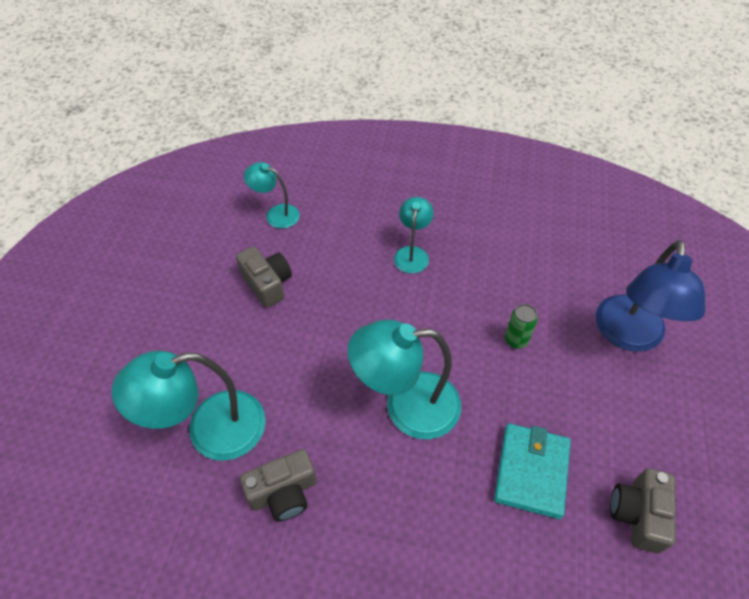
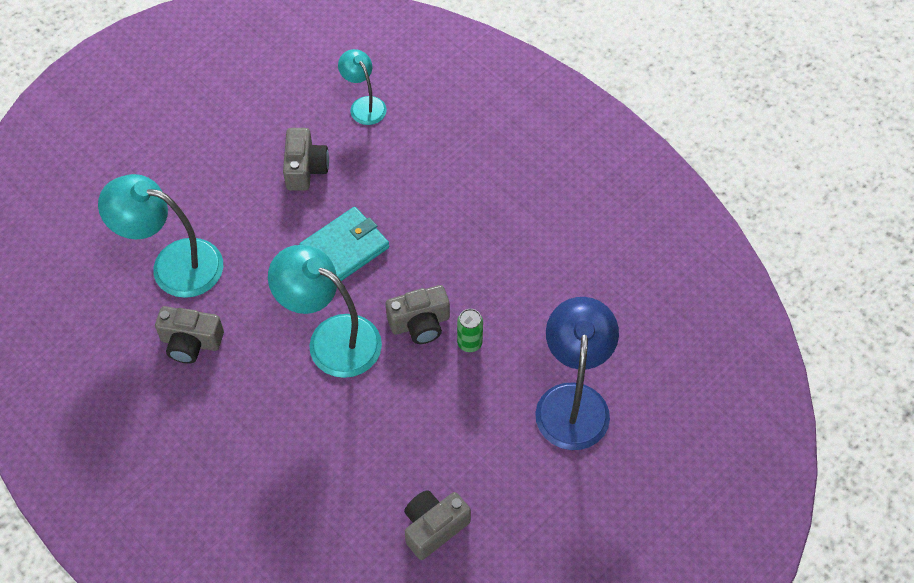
camera: 35 degrees right, 5 degrees up
turquoise lamp [394,197,434,273] -> none
turquoise wallet [494,423,571,519] -> turquoise wallet moved to [299,207,389,281]
blue lamp [596,240,706,352] -> blue lamp turned 135 degrees clockwise [535,297,619,450]
none -> grey camera [386,285,450,344]

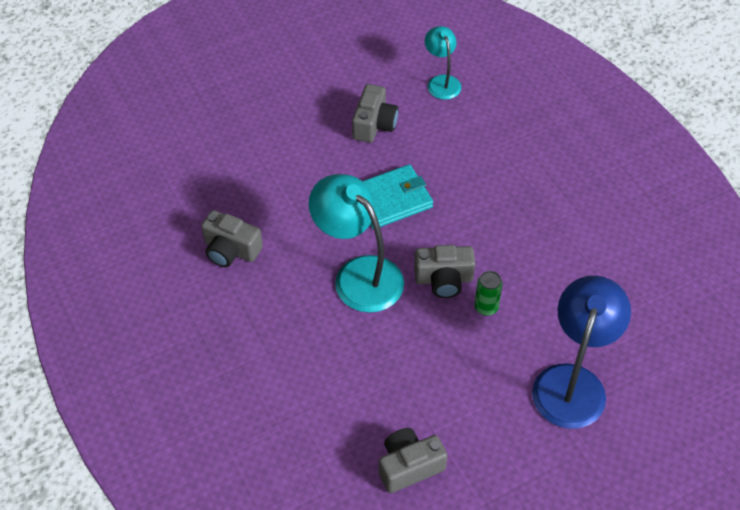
camera: 15 degrees right, 5 degrees down
turquoise lamp [98,174,223,298] -> none

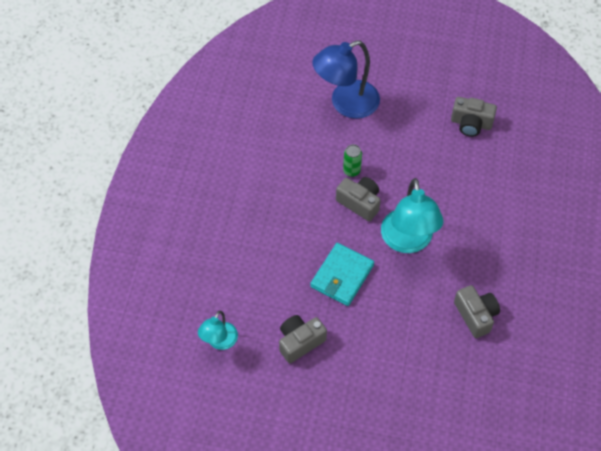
camera: 140 degrees left, 5 degrees up
turquoise wallet [363,164,433,229] -> turquoise wallet turned 75 degrees counterclockwise [310,243,374,306]

